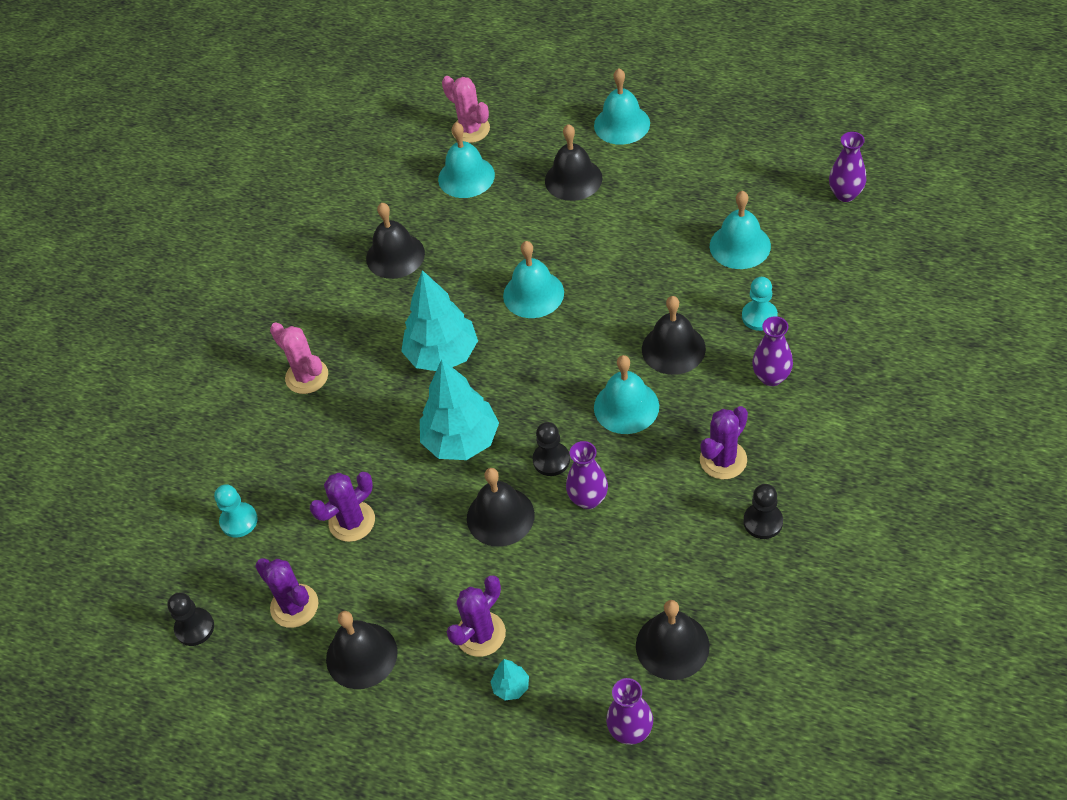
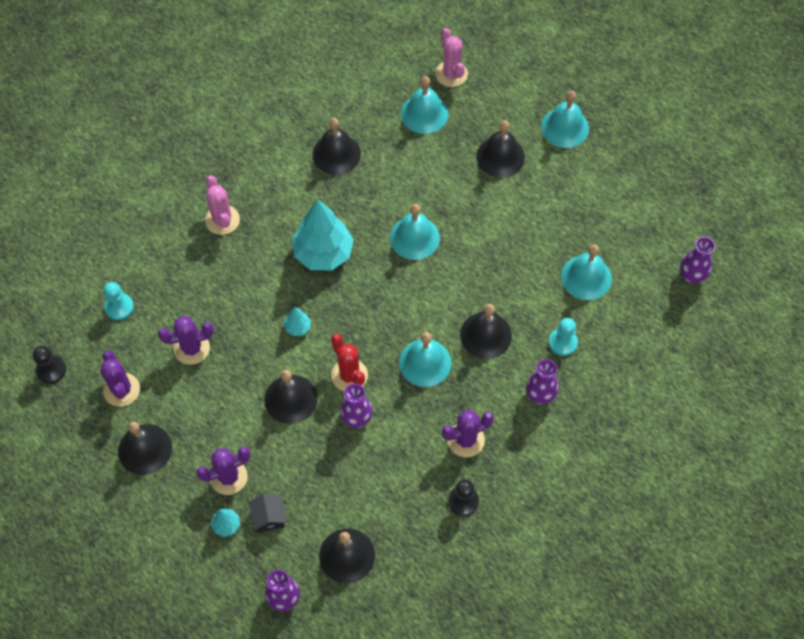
camera: 20 degrees right, 10 degrees up
turquoise tree [420,359,499,460] -> turquoise tree [284,307,311,336], size x0.43
black pawn [533,422,570,476] -> red cactus [331,334,368,391]
none -> black house [249,493,287,533]

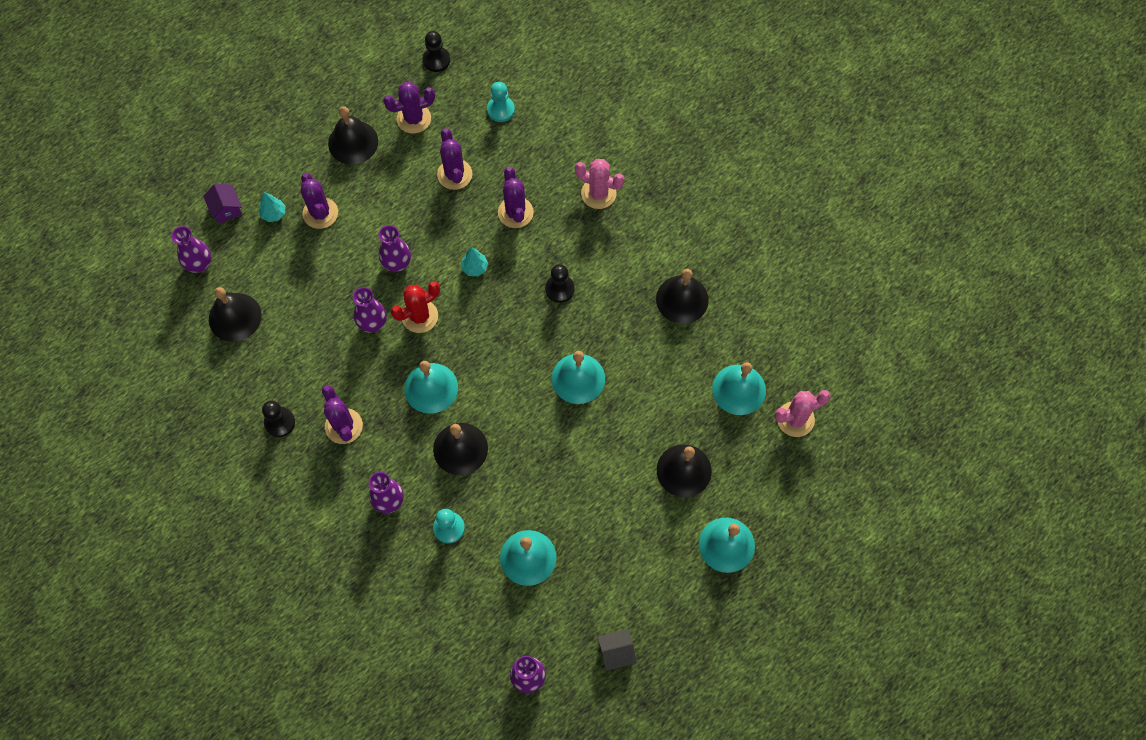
camera: 90 degrees right, 5 degrees up
pink cactus [205,175,240,235] -> pink cactus turned 45 degrees clockwise [575,159,625,209]
black house [249,493,287,533] -> black house moved to [597,629,637,671]
black bell [264,370,317,424] -> purple vase [379,225,411,272]
turquoise tree [292,199,354,271] -> black pawn [545,264,575,303]
none -> purple house [203,184,242,224]
none -> purple cactus [498,167,534,228]

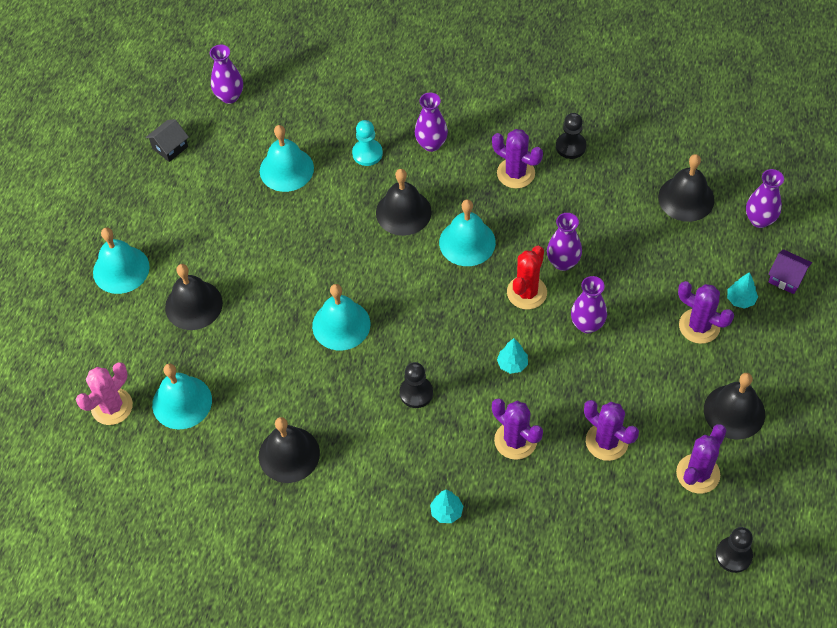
camera: 150 degrees right, 10 degrees down
turquoise pawn [487,82,515,122] -> none
pink cactus [575,159,625,209] -> turquoise tree [430,490,463,523]

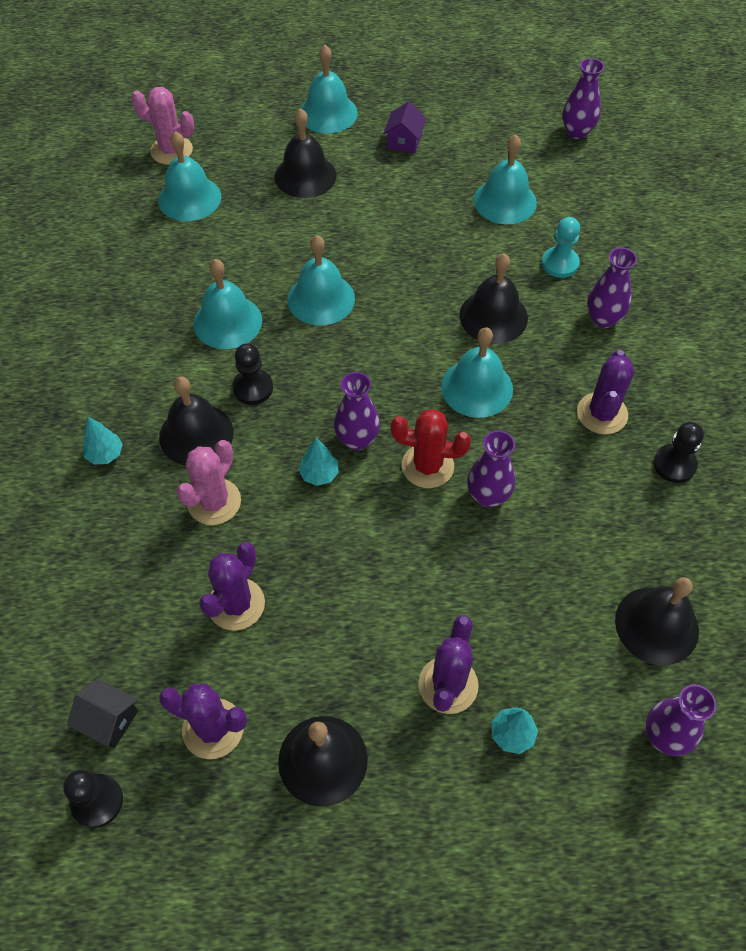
camera: 70 degrees right, 0 degrees up
black house [146,119,189,162] -> black house moved to [67,678,138,748]
black bell [259,417,320,483] -> black bell moved to [159,376,234,466]
purple cactus [492,398,543,460] -> pink cactus [176,440,241,525]
purple vase [571,276,607,333] -> purple vase moved to [334,372,380,450]
purple house [768,249,812,294] -> purple house moved to [383,102,427,153]
none -> turquoise bell [193,259,262,349]

